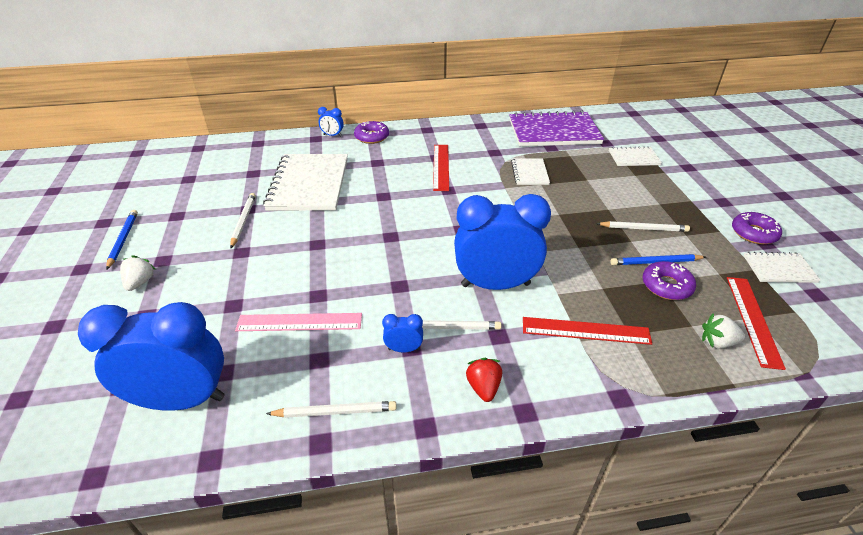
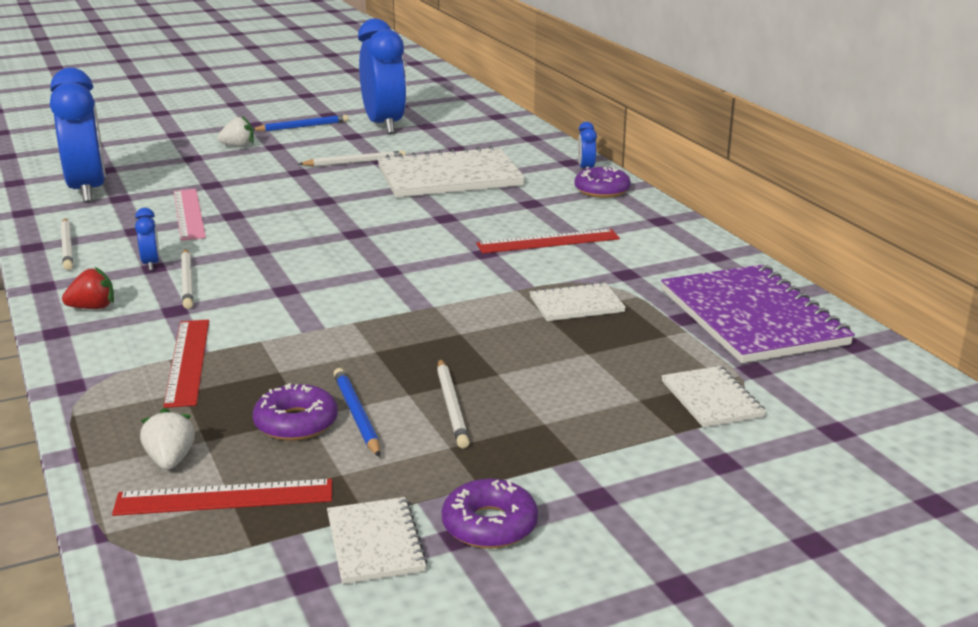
camera: 75 degrees right, 15 degrees down
blue clock [454,194,551,290] -> blue clock moved to [358,18,407,134]

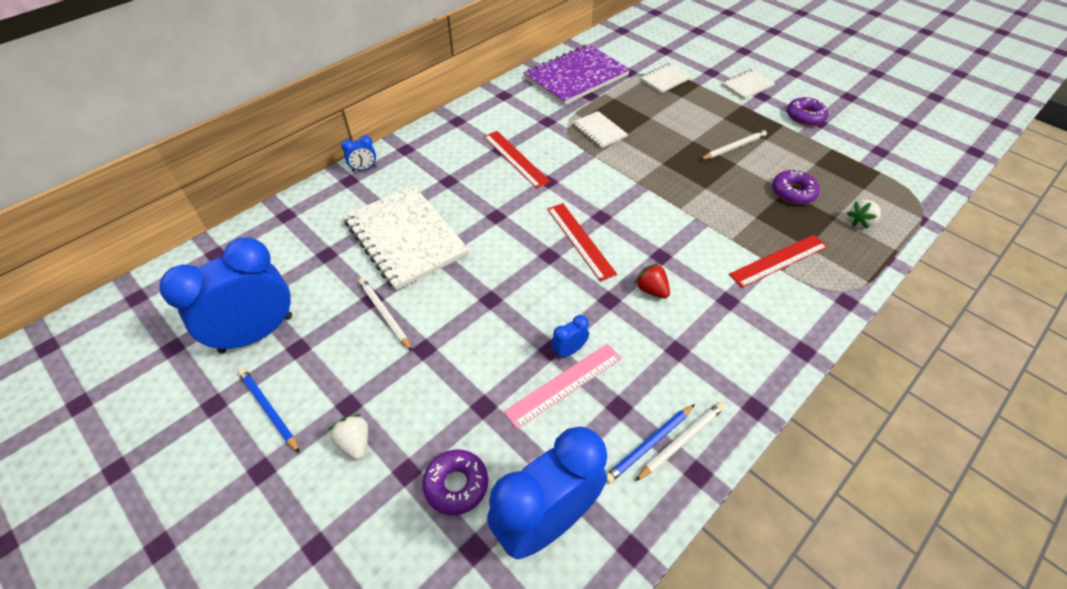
camera: 110 degrees left, 25 degrees up
red strawberry [62,267,114,309] -> red strawberry moved to [634,263,670,298]
red ruler [112,479,332,516] -> red ruler moved to [547,203,617,282]
blue clock [135,208,160,271] -> blue clock moved to [551,315,589,359]
white pencil [181,249,193,309] -> none
white notebook [327,497,428,584] -> white notebook moved to [721,69,775,99]
blue pencil [334,368,380,457] -> blue pencil moved to [606,404,695,484]
purple donut [574,167,631,198] -> purple donut moved to [422,450,488,515]

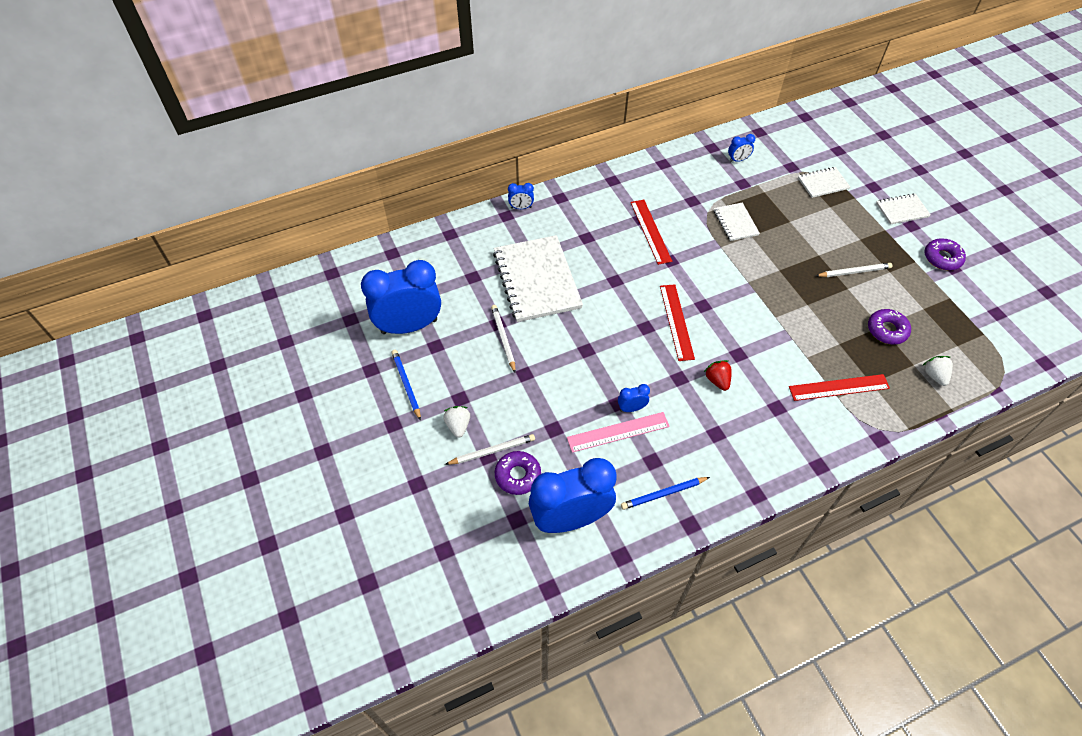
camera: 20 degrees right, 5 degrees up
purple notebook [524,44,630,105] -> blue clock [728,134,755,162]
white pencil [635,402,725,481] -> white pencil moved to [445,434,535,465]
white strawberry [847,200,881,229] -> white strawberry turned 90 degrees clockwise [922,356,953,386]

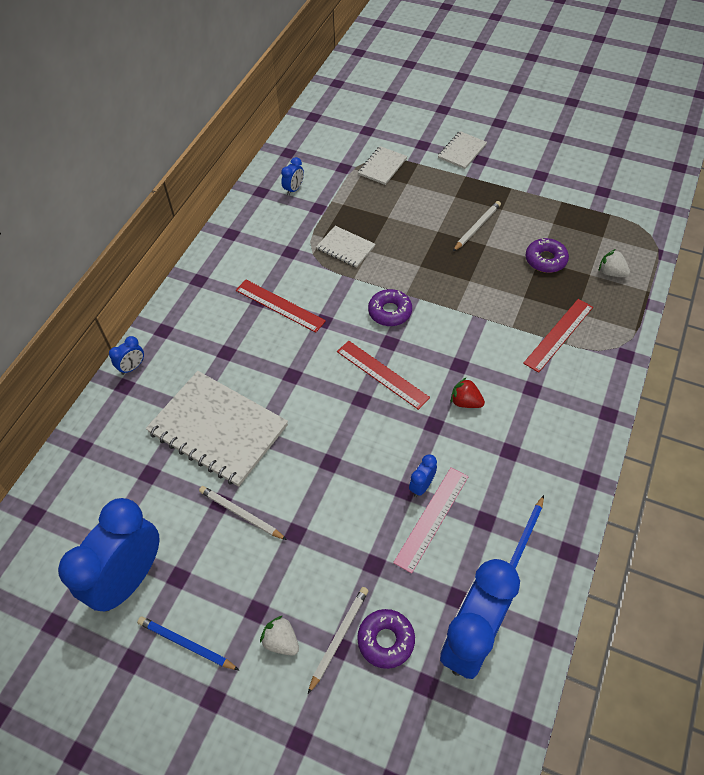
camera: 40 degrees left, 0 degrees up
purple donut [924,238,966,270] -> purple donut moved to [368,289,412,326]

